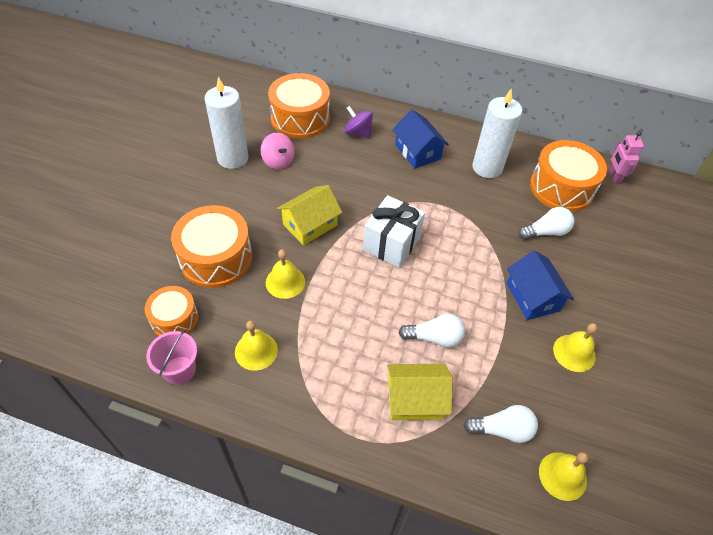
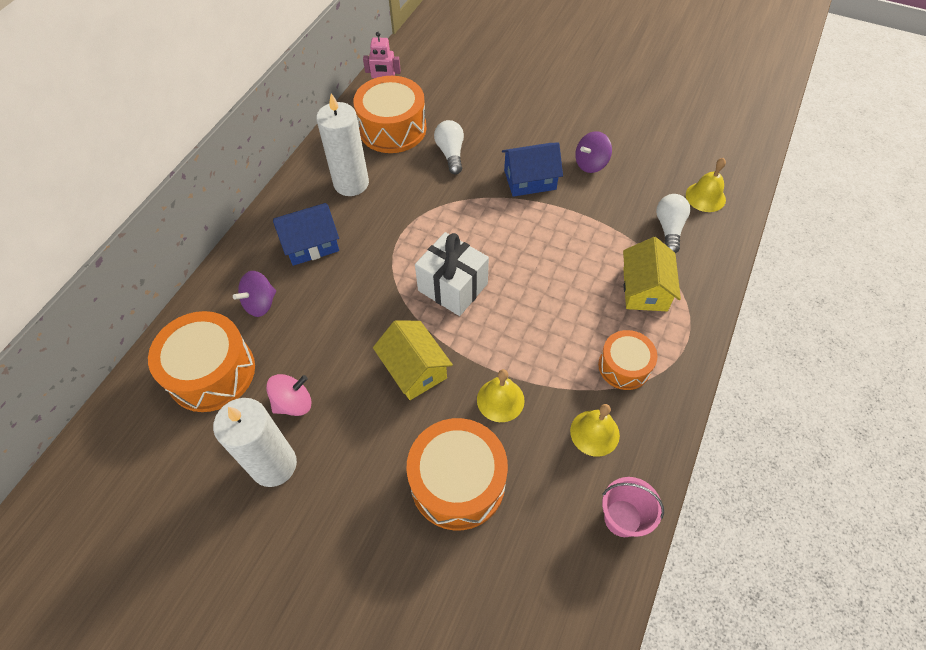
camera: 80 degrees left, 5 degrees up
orange drum [145,286,198,336] -> orange drum moved to [598,330,657,390]
white light bulb [398,314,465,347] -> none
yellow bell [553,323,597,372] -> purple spinning top [575,131,612,173]

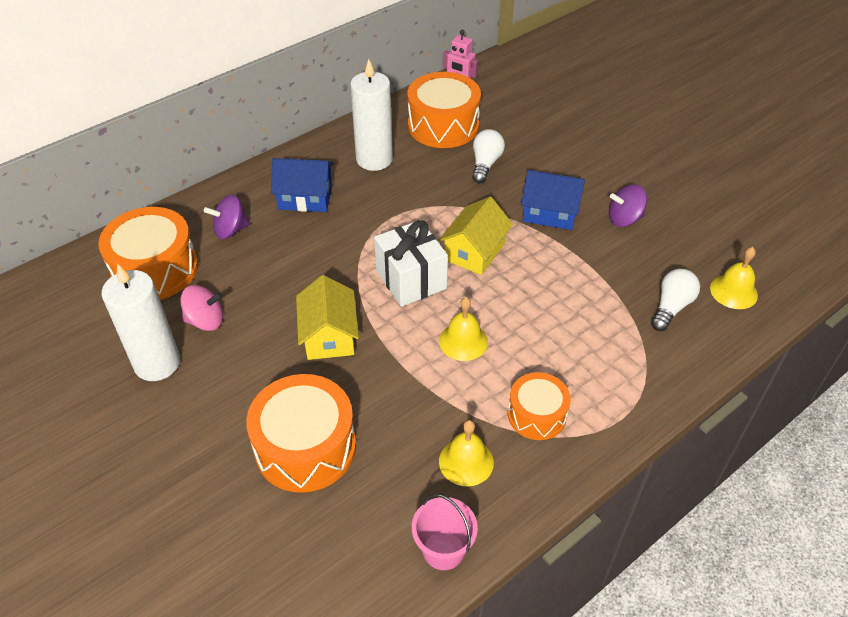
camera: 25 degrees right, 10 degrees down
yellow bell [477,369,525,422] -> yellow bell moved to [439,297,488,361]
yellow house [623,237,681,311] -> yellow house moved to [438,197,513,275]

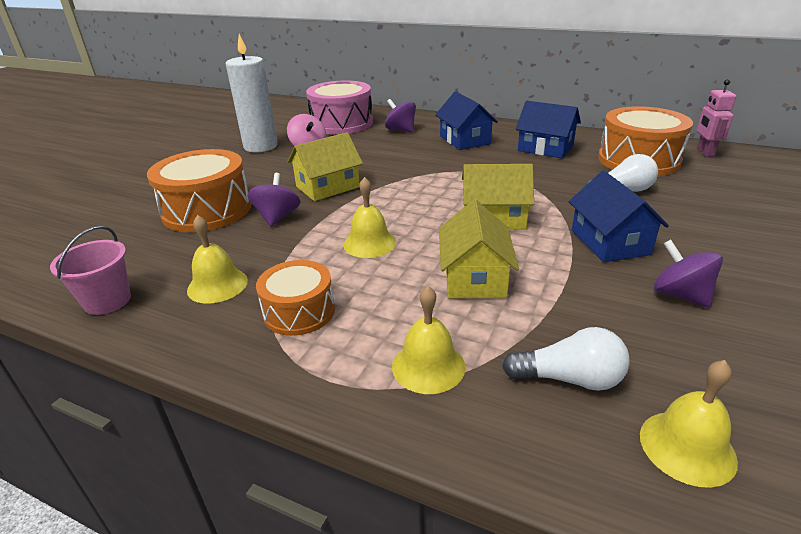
camera: 65 degrees right, 15 degrees down
orange drum [98,207,198,300] -> pink drum [306,80,373,135]
white candle [350,59,393,171] -> blue house [516,101,581,158]
white gift [374,220,448,307] -> none
none -> purple spinning top [248,173,300,227]
none -> yellow bell [392,286,466,394]
none -> yellow house [439,200,519,298]

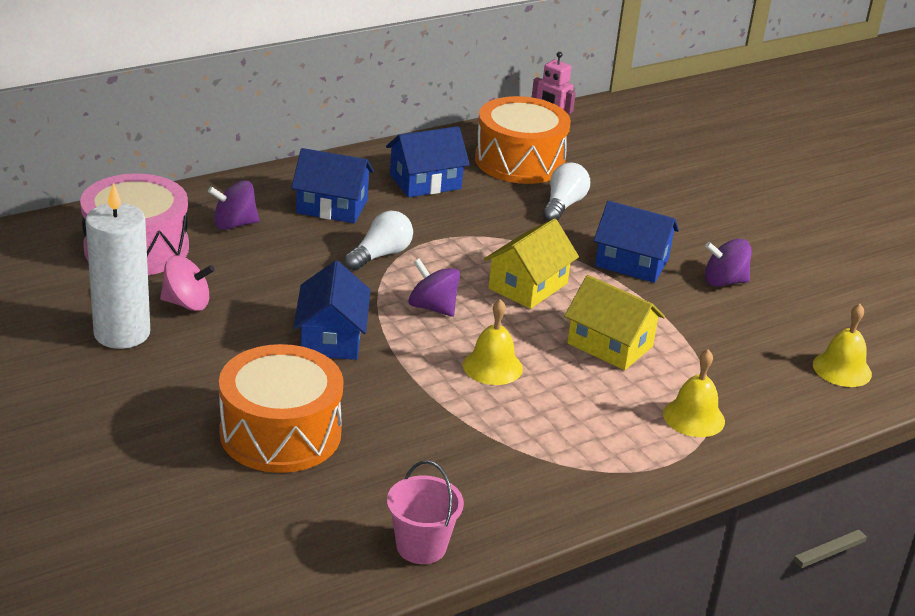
camera: 60 degrees left, 0 degrees up
yellow bell [187,215,248,304] -> none
purple spinning top [248,173,300,227] -> purple spinning top moved to [408,258,460,317]
orange drum [256,260,335,336] -> none
yellow house [287,132,363,201] -> blue house [293,260,371,360]
white light bulb [502,327,630,391] -> white light bulb moved to [344,211,413,271]

